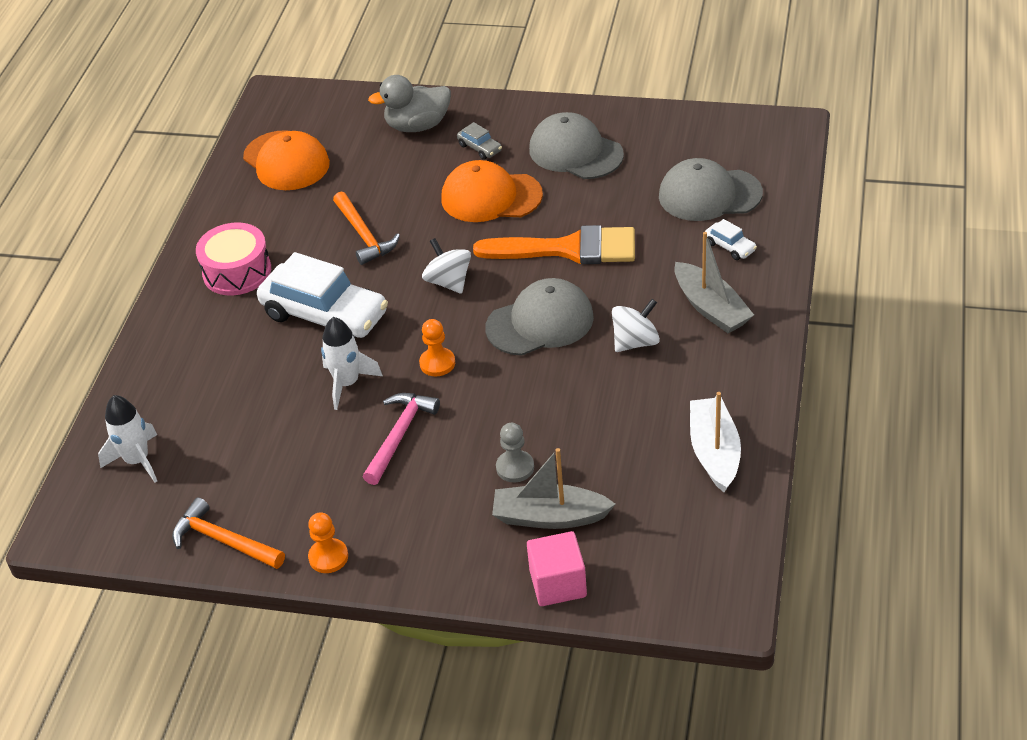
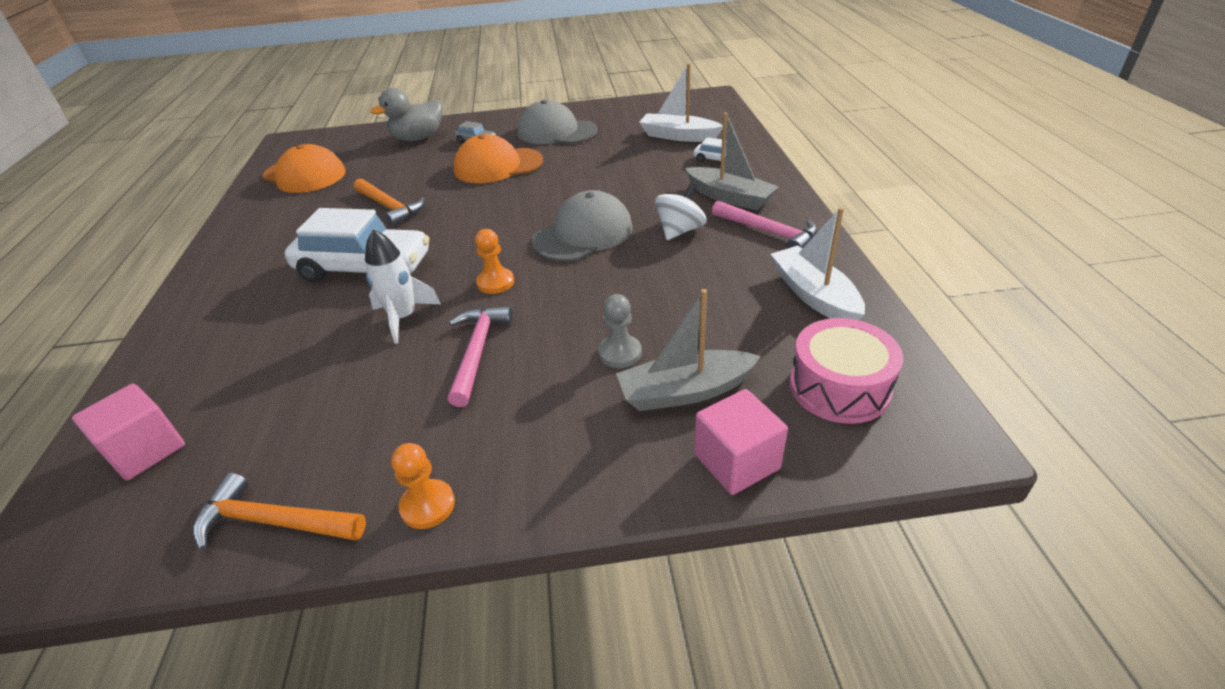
camera: 20 degrees left, 5 degrees down
white rocket [98,395,157,482] -> pink cube [72,384,185,481]
pink drum [196,223,271,295] -> pink drum moved to [790,318,903,424]
white spinning top [422,238,471,294] -> none
orange brush [473,225,635,264] -> none
grey cap [659,158,763,221] -> white boat [639,63,723,142]
none -> pink hammer [712,201,817,249]

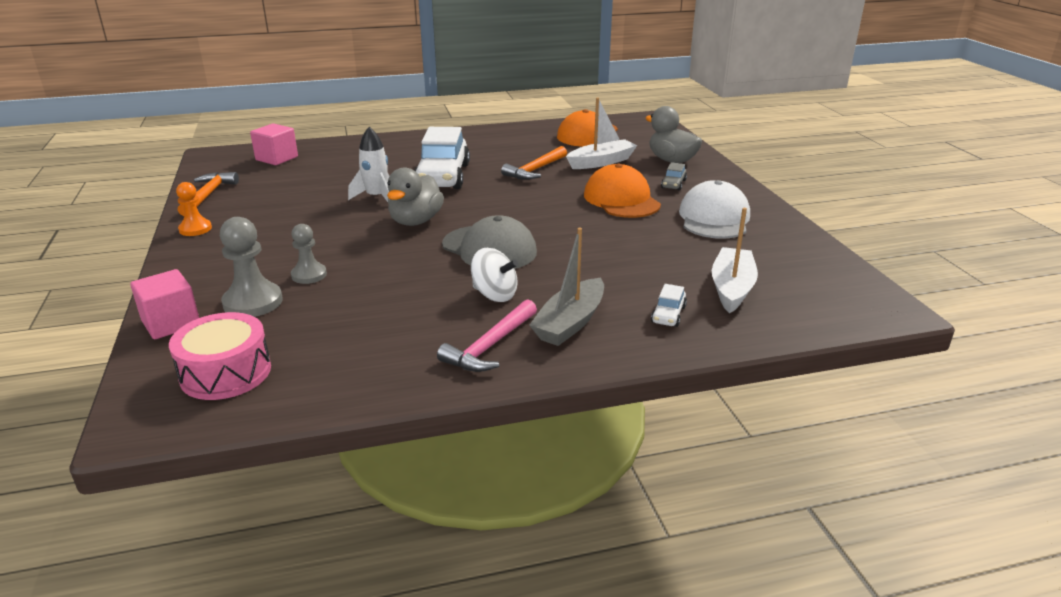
camera: 80 degrees right, 10 degrees down
pink hammer [448,306,513,407] -> none
orange pawn [475,229,514,294] -> grey duck [387,167,444,226]
grey cap [517,100,598,144] -> white cap [679,180,750,239]
grey boat [616,289,761,411] -> grey pawn [220,217,282,317]
white boat [771,207,865,320] -> white boat moved to [566,98,637,169]

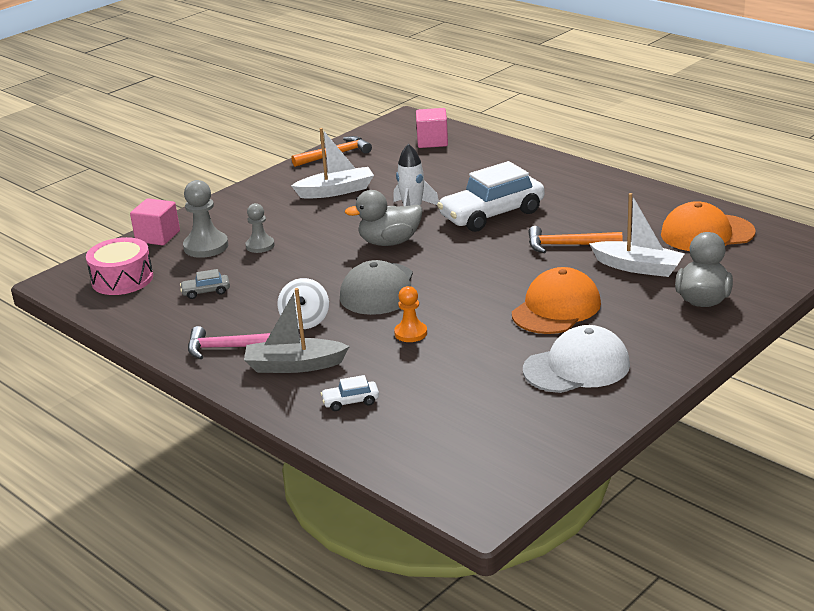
camera: 60 degrees right, 0 degrees up
orange pawn [176,182,212,236] -> orange pawn moved to [394,286,427,342]
grey car [661,162,687,191] -> grey car moved to [180,269,230,299]
white boat [712,208,758,313] -> white boat moved to [291,128,374,199]

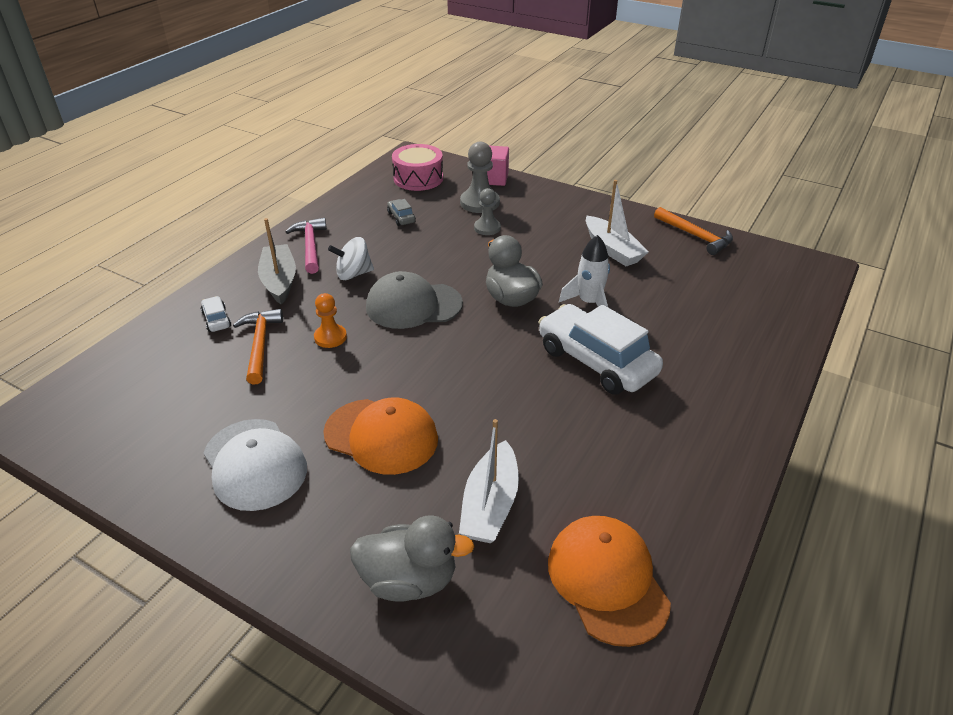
camera: 75 degrees right, 10 degrees up
pink cube [416,108,448,148] -> none
orange hammer [528,226,623,253] -> orange hammer moved to [233,309,283,385]

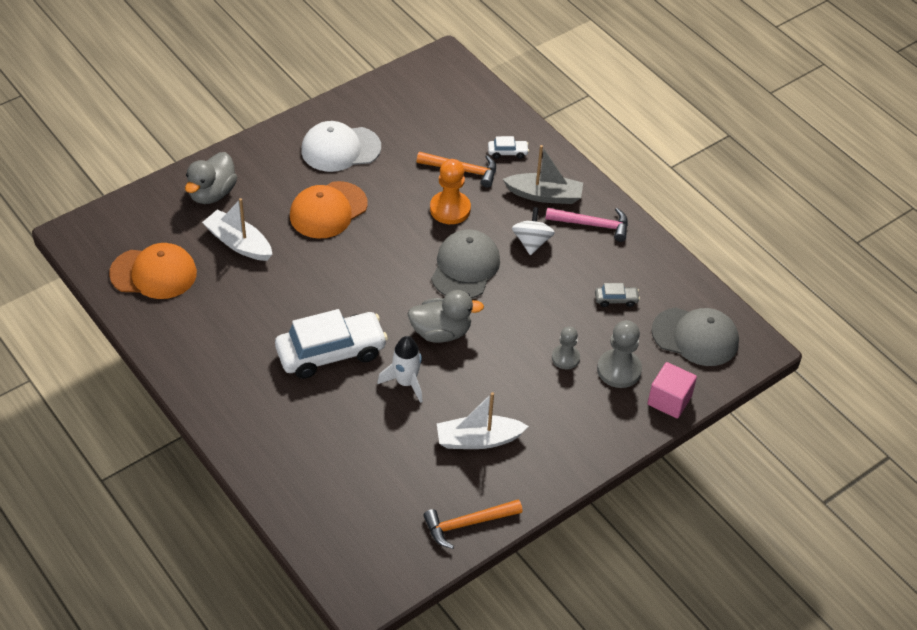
camera: 110 degrees right, 10 degrees up
orange pawn [314,293,347,348] -> orange pawn [430,159,471,224], size x1.56
pink drum [392,144,443,191] -> grey cap [651,307,739,366]

